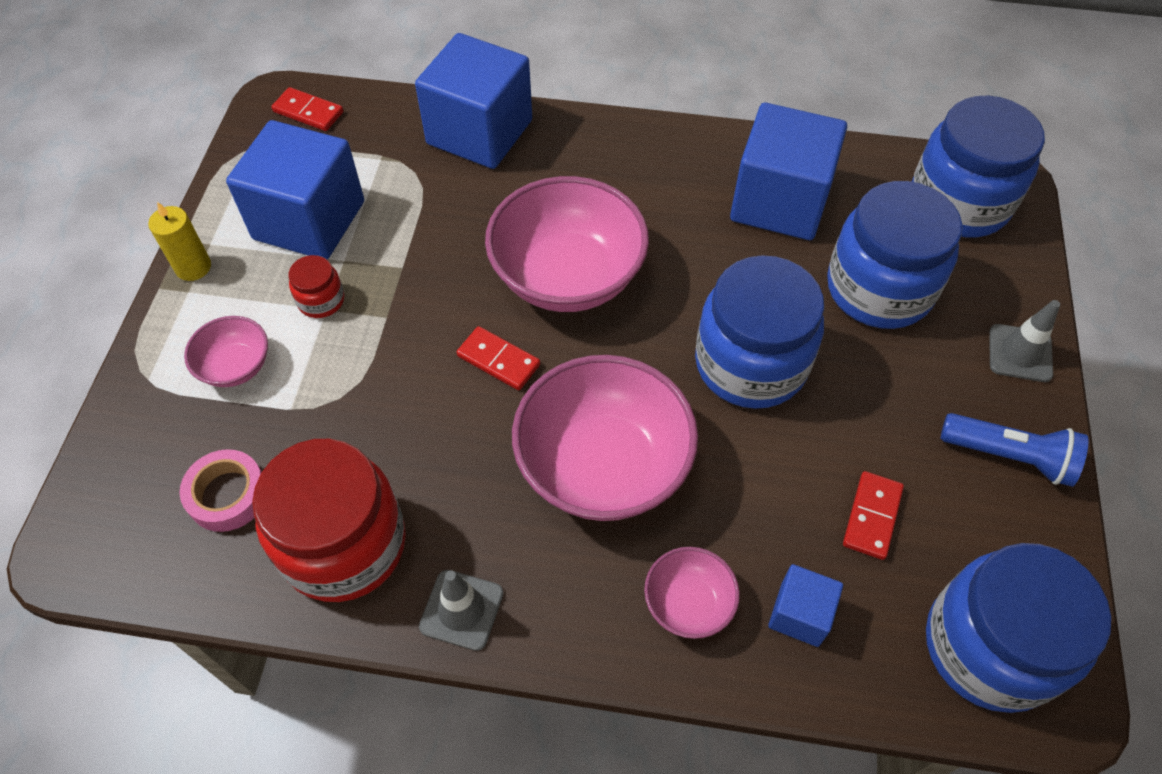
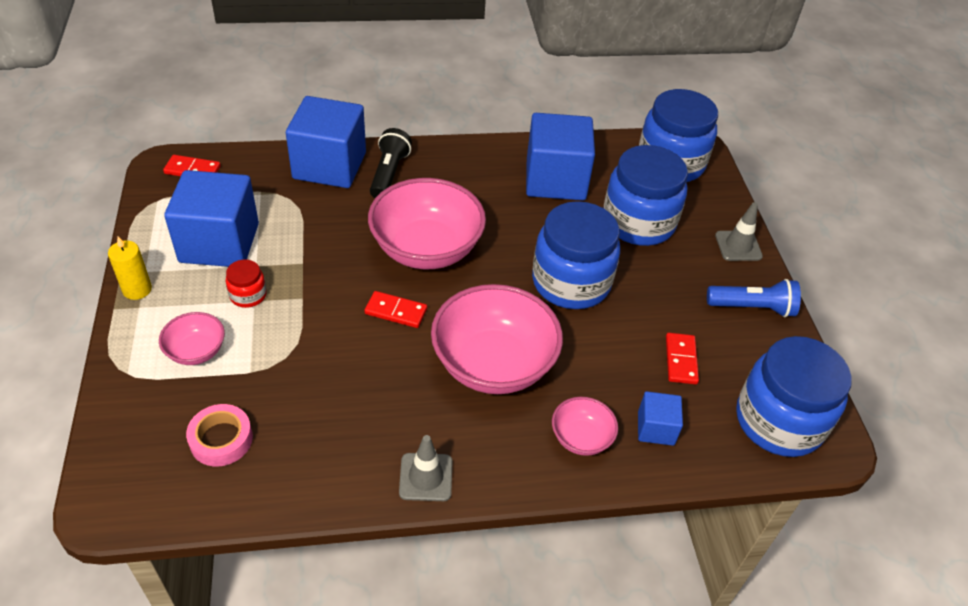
camera: 20 degrees left, 10 degrees down
red jar [252,439,406,602] -> none
none -> black flashlight [370,128,412,198]

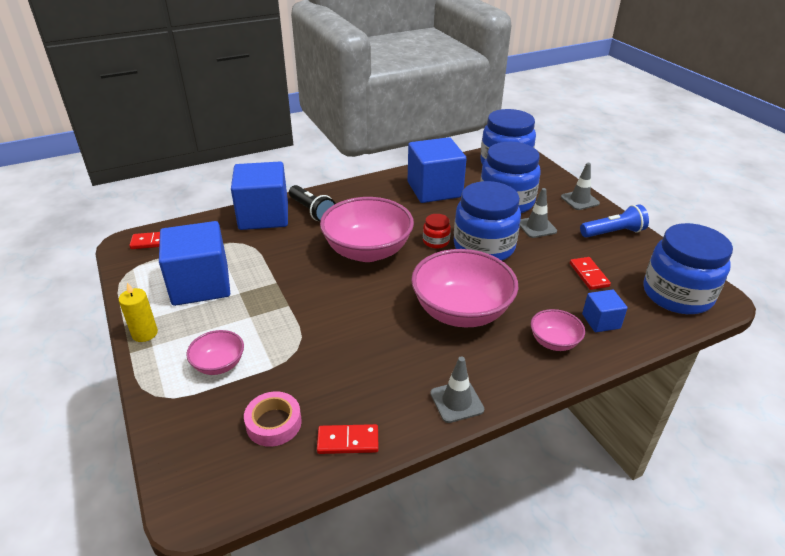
camera: 15 degrees left, 10 degrees down
red jar [226,259,267,308] -> red jar moved to [423,214,451,249]
red domino [364,291,427,328] -> red domino moved to [317,424,379,454]
black flashlight [370,128,412,198] -> black flashlight turned 150 degrees clockwise [289,185,336,222]
none -> grey traffic cone [520,188,557,238]

